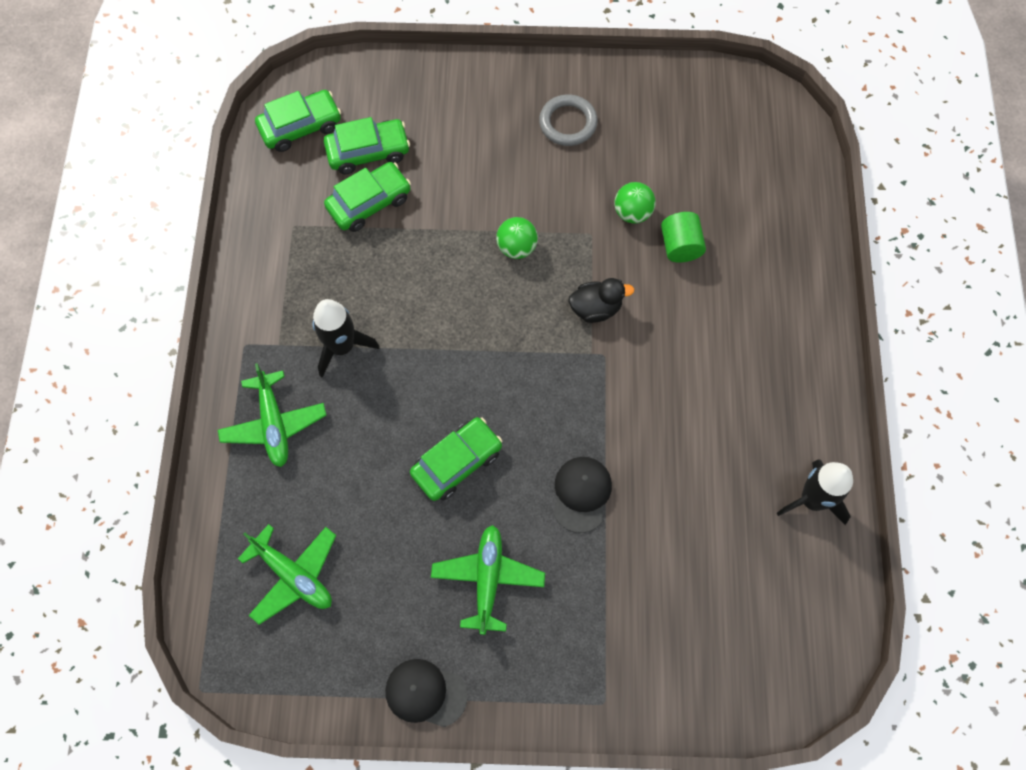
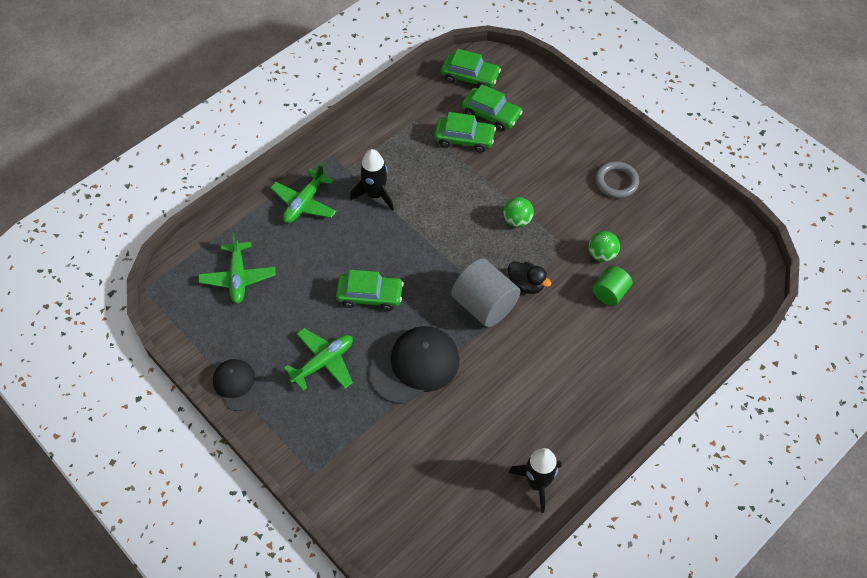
camera: 45 degrees right, 10 degrees down
black cap [554,457,612,533] -> black cap [369,326,460,404], size x1.66
none -> grey cylinder [451,258,521,327]

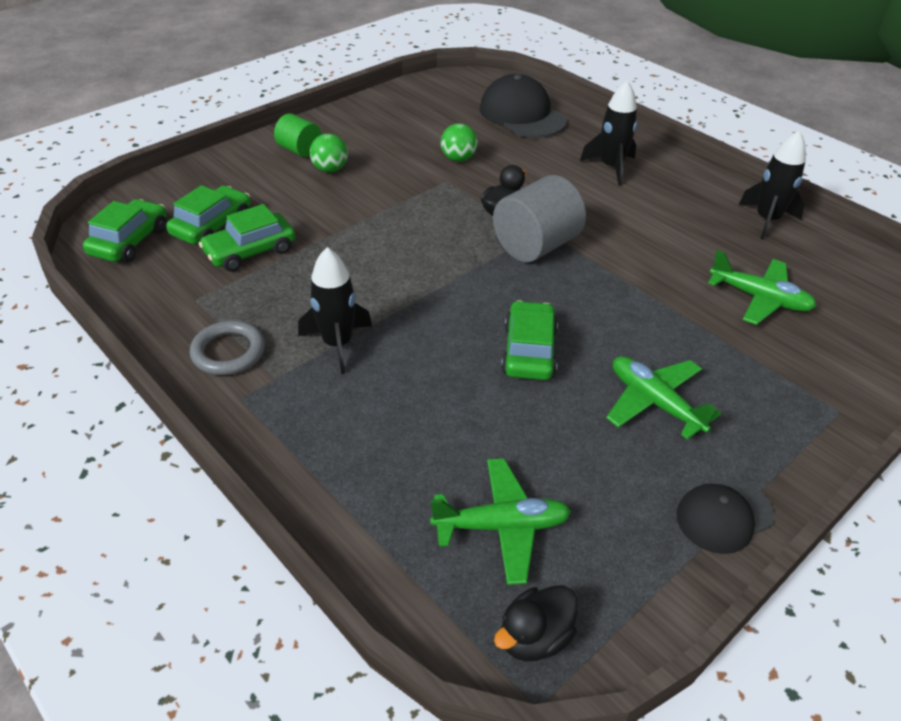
camera: 90 degrees left, 15 degrees down
green plane [271,163,336,223] -> green plane moved to [708,250,816,325]
black cap [369,326,460,404] -> black cap moved to [480,74,567,138]
green car [434,112,496,153] -> green car turned 135 degrees counterclockwise [199,204,295,272]
green ball [503,197,534,227] -> green ball moved to [310,133,348,173]
green cylinder [593,266,632,306] -> green cylinder moved to [274,113,321,157]
grey ring [595,161,639,198] -> grey ring moved to [190,320,265,375]
none -> black duck [494,585,578,662]
none -> black rocket [580,81,637,185]

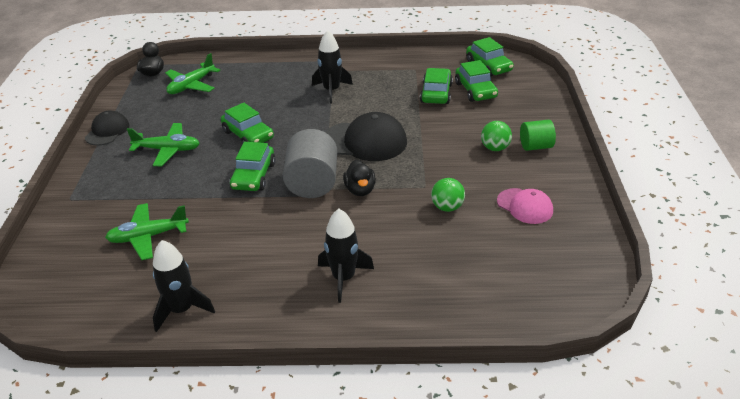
camera: 135 degrees right, 5 degrees down
grey ring [190,320,265,375] -> none
black cap [480,74,567,138] -> black cap moved to [325,112,407,161]
none -> green car [229,142,276,191]
none -> pink cap [497,188,553,224]

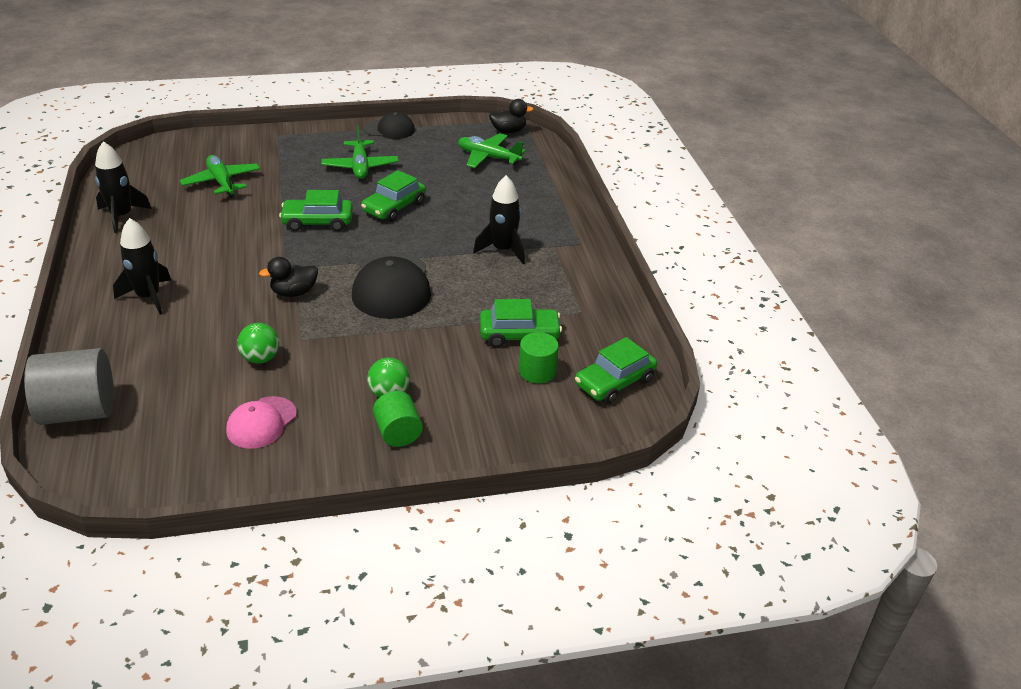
camera: 75 degrees right, 0 degrees up
grey cylinder [283,129,337,198] -> grey cylinder moved to [24,348,114,425]
green car [455,60,498,102] -> green cylinder [519,332,559,383]

